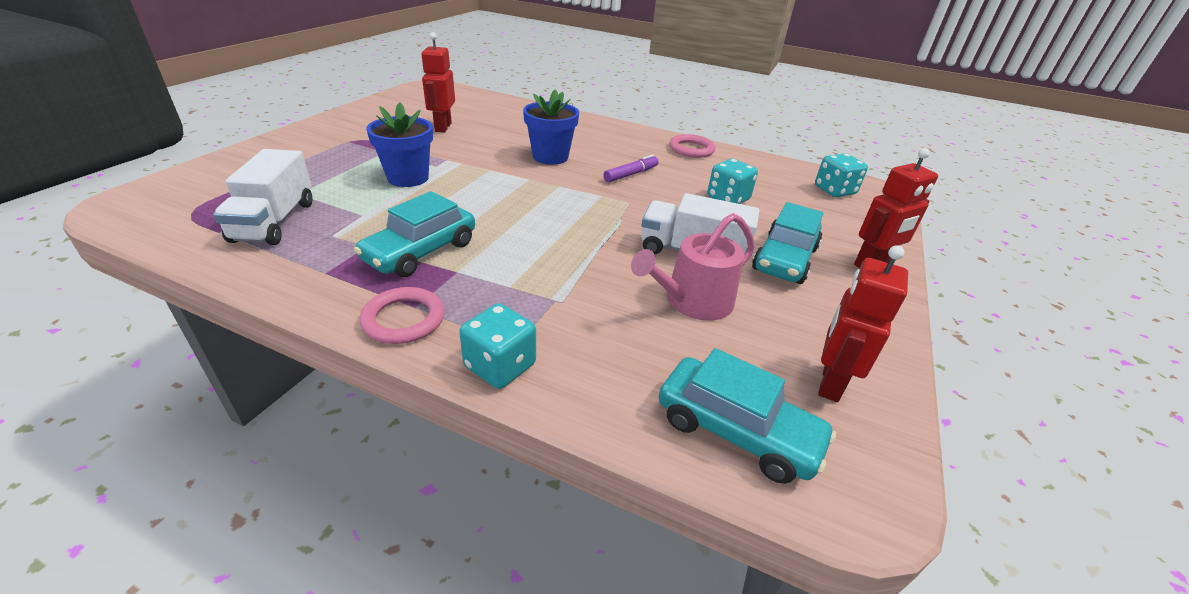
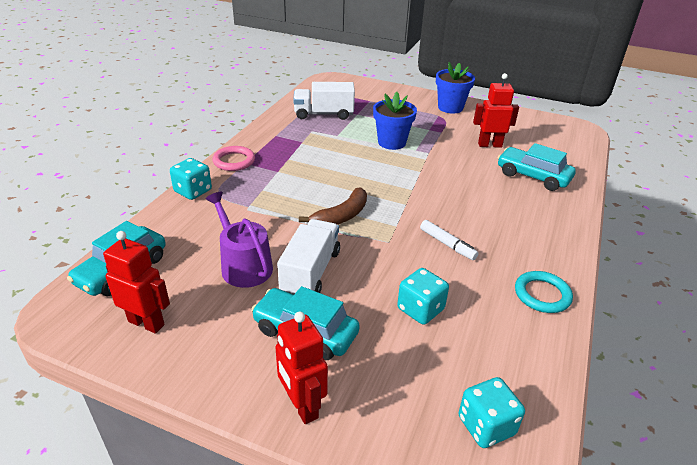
camera: 90 degrees right, 0 degrees up
turquoise car [354,191,475,277] -> turquoise car moved to [497,143,576,191]
blue flower pot [523,89,579,165] -> blue flower pot moved to [436,62,475,114]
purple marker [603,155,659,183] -> white marker [420,220,479,260]
pink watering can [631,213,755,321] -> purple watering can [206,192,273,288]
pink ring [669,134,715,158] -> turquoise ring [515,271,573,313]
none -> brown banana [299,187,367,225]

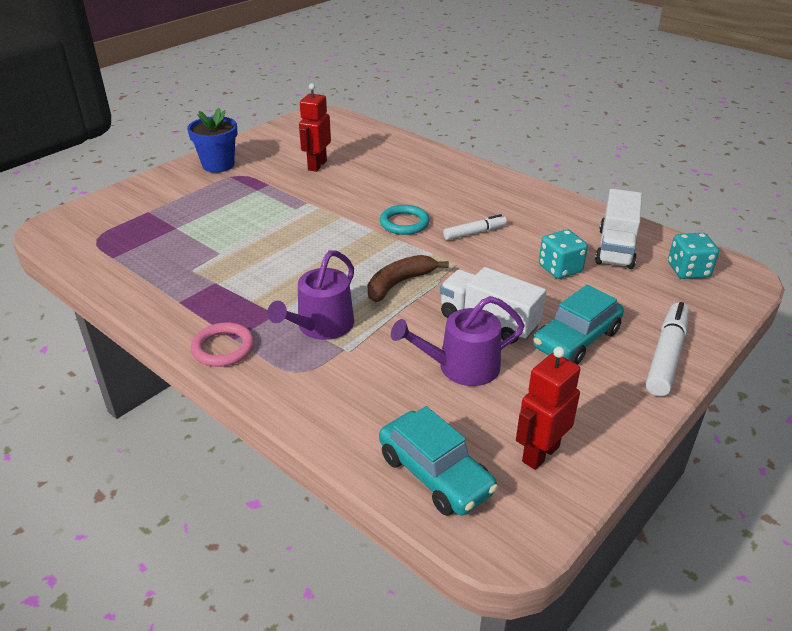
camera: 70 degrees left, 0 degrees up
turquoise dice [170,158,212,200] -> none
red robot [275,312,328,424] -> white marker [646,302,689,396]
white truck [293,82,355,120] -> white truck moved to [595,189,642,269]
brown banana [299,187,367,225] -> brown banana turned 105 degrees counterclockwise [368,255,449,302]
blue flower pot [373,92,417,150] -> none
turquoise car [497,143,576,191] -> none
turquoise ring [515,271,573,313] -> turquoise ring moved to [380,205,430,235]
none -> purple watering can [267,250,354,340]

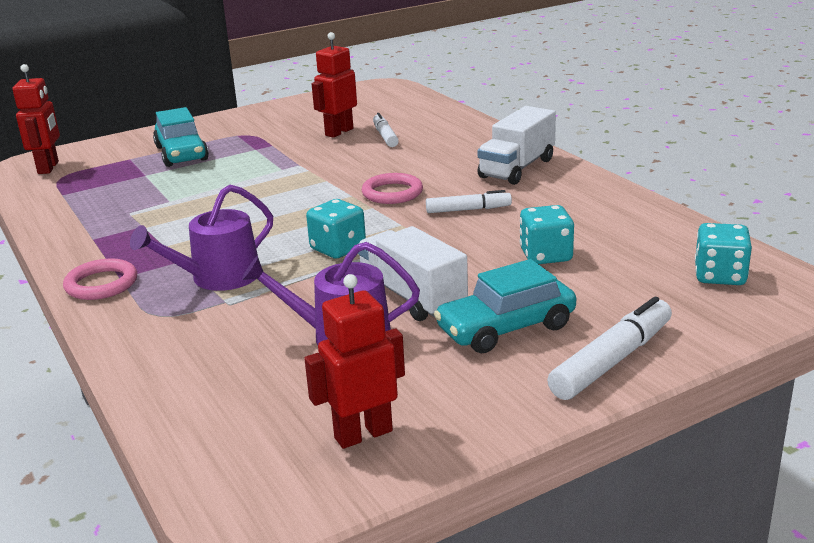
camera: 20 degrees right, 10 degrees down
blue flower pot [187,108,238,173] -> none
brown banana [368,255,449,302] -> turquoise dice [306,199,366,259]
turquoise car [379,406,498,516] -> turquoise car moved to [153,107,209,167]
turquoise ring [380,205,430,235] -> pink ring [362,173,423,204]
white truck [595,189,642,269] -> white truck moved to [478,106,556,185]
none -> red robot [13,64,60,174]
none -> white marker [373,113,399,147]

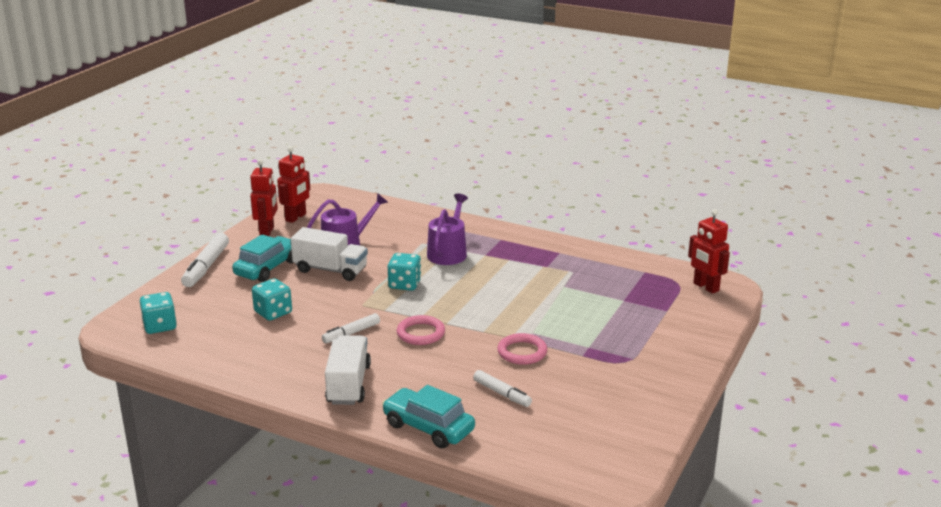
camera: 145 degrees right, 0 degrees up
pink ring [63,258,137,300] -> pink ring moved to [497,333,547,365]
turquoise car [153,107,209,167] -> turquoise car moved to [382,385,475,448]
red robot [312,32,357,138] -> red robot moved to [250,159,278,236]

